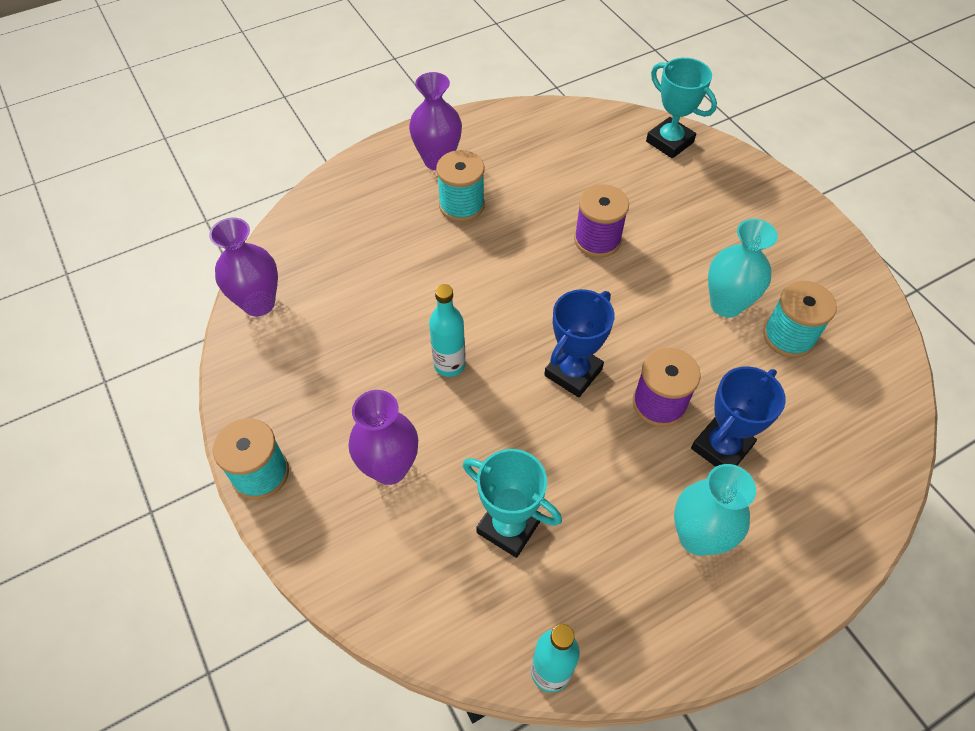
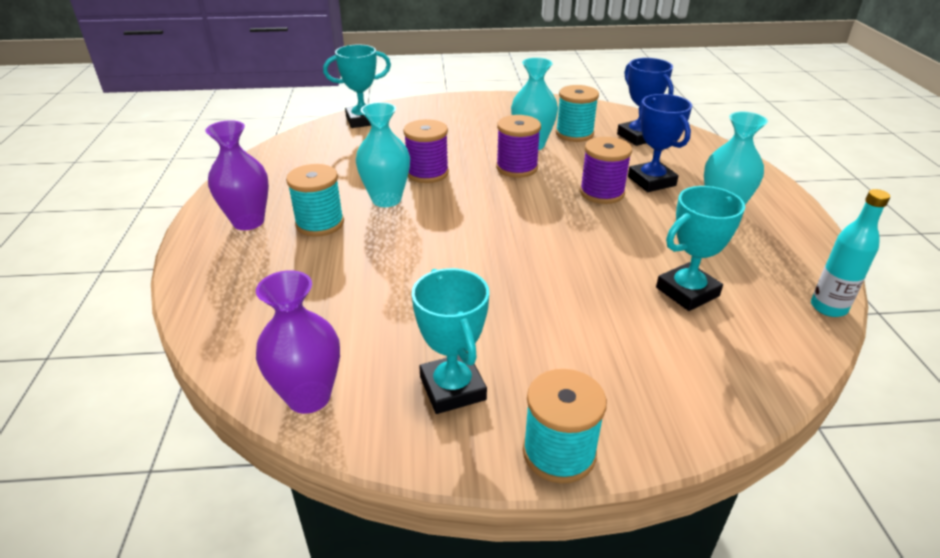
camera: 65 degrees left, 20 degrees down
purple vase [348,390,418,485] -> none
turquoise bottle [429,284,466,377] -> none
blue trophy [544,289,615,397] -> blue trophy moved to [617,58,674,146]
none -> turquoise vase [356,102,410,207]
none -> turquoise trophy [412,268,489,414]
none -> purple spool [496,115,541,178]

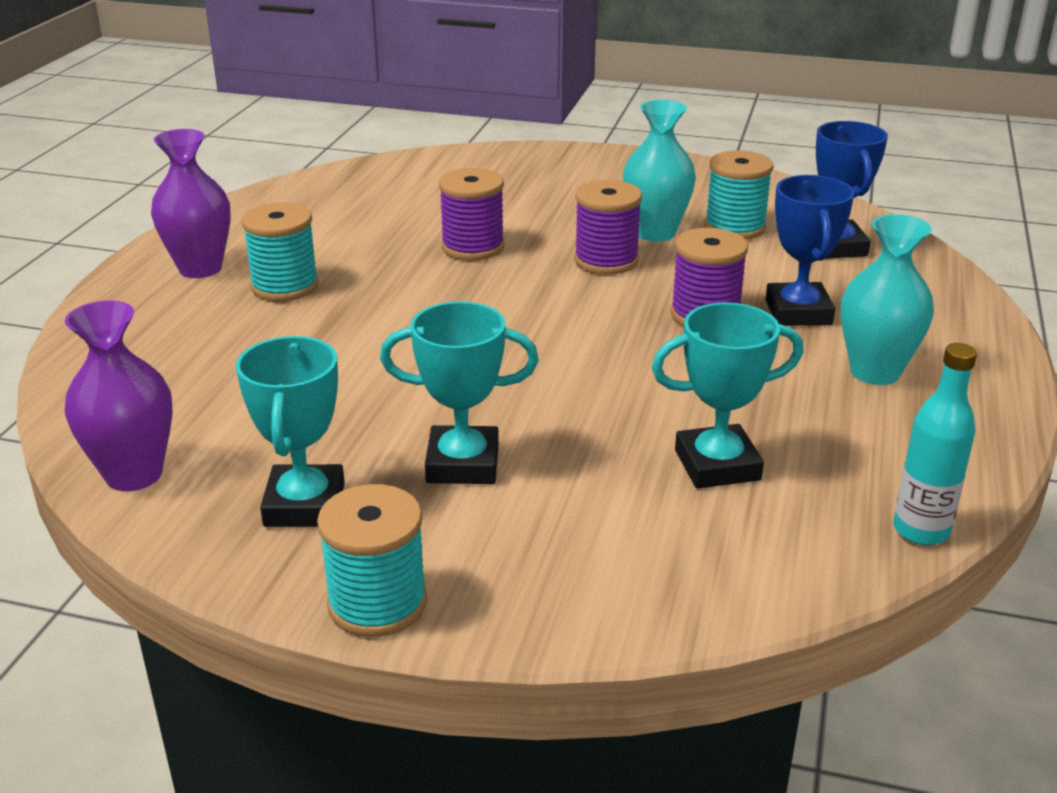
camera: 20 degrees right, 5 degrees down
turquoise trophy [323,45,391,128] -> turquoise trophy moved to [380,301,539,484]
turquoise vase [356,102,410,207] -> none

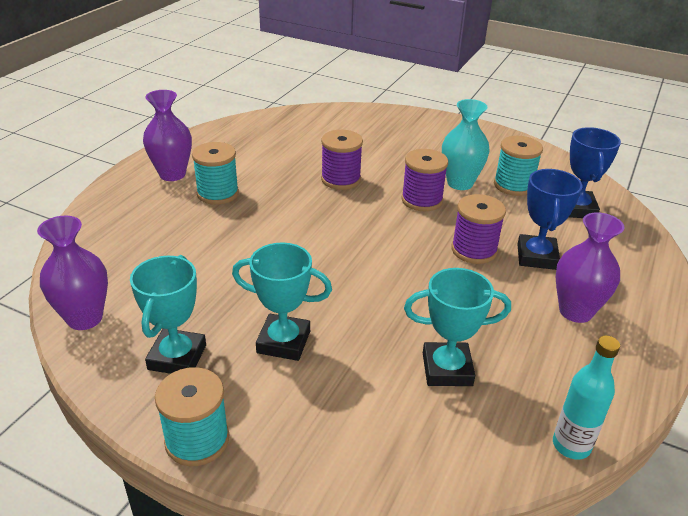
camera: 10 degrees right, 5 degrees up
turquoise vase [841,214,934,385] -> purple vase [556,212,624,323]

